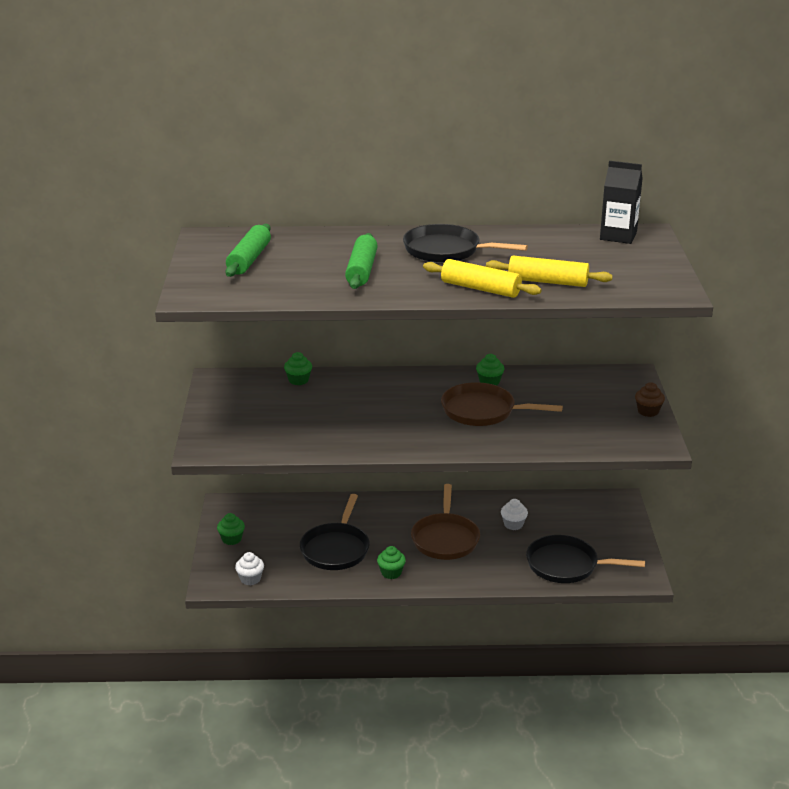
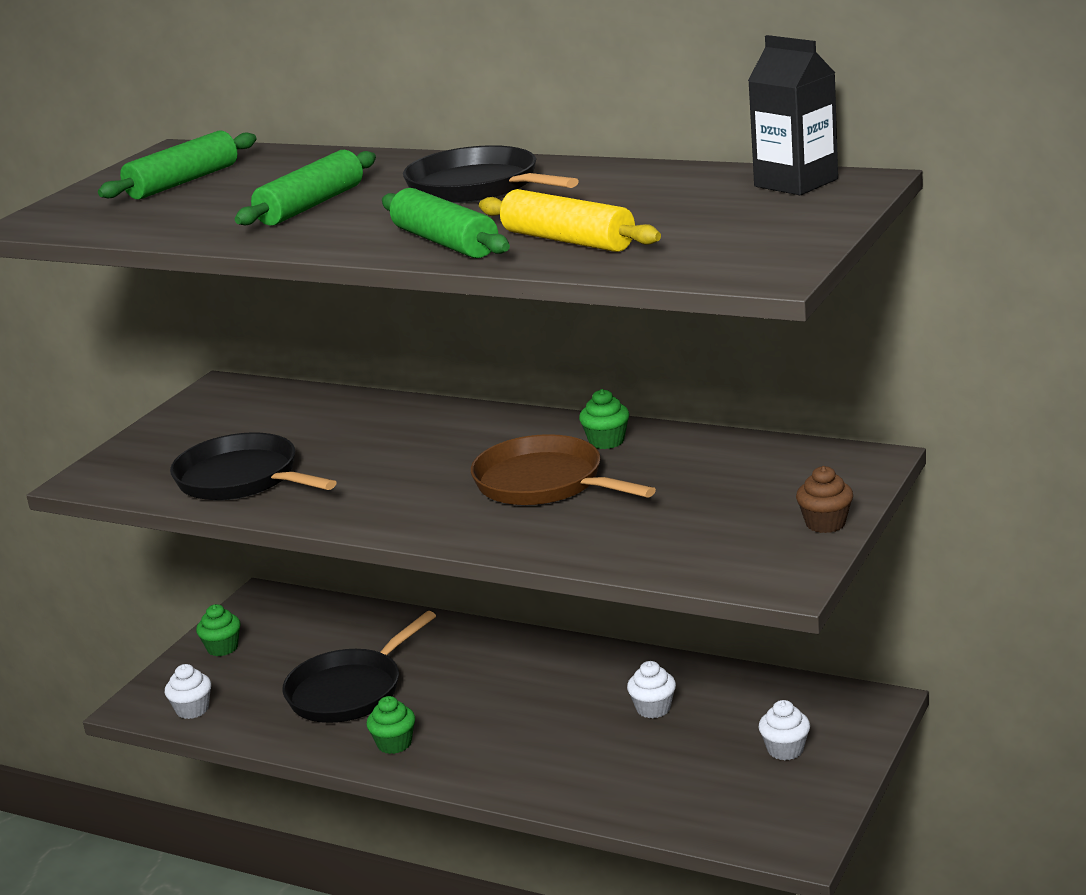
camera: 30 degrees right, 5 degrees down
green cupcake [284,352,312,385] -> none
brown pan [411,484,480,560] -> none
yellow rolling pin [423,259,542,298] -> green rolling pin [382,188,510,258]
black pan [526,535,645,583] -> black pan moved to [170,432,337,500]
none -> white cupcake [758,700,810,760]

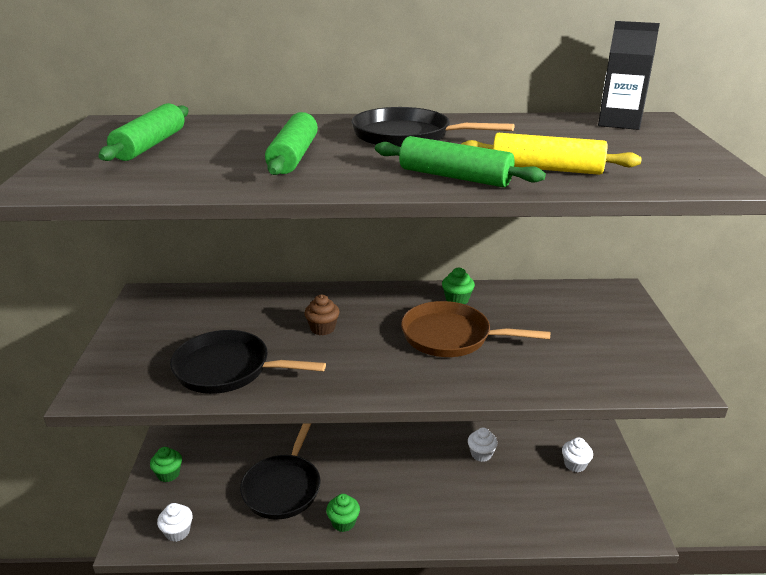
camera: 30 degrees left, 5 degrees up
brown cupcake [796,466,853,533] -> brown cupcake moved to [304,295,340,335]

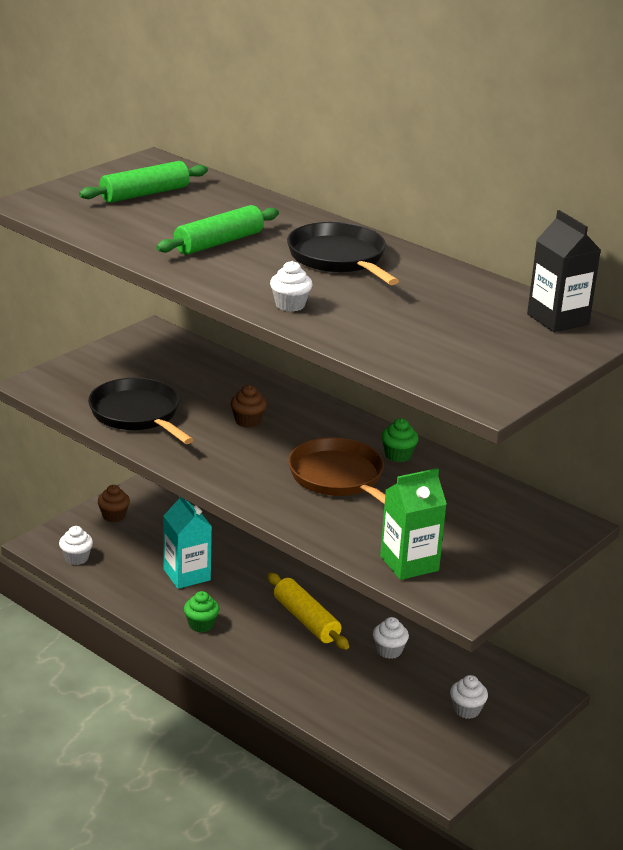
camera: 40 degrees right, 0 degrees up
green cupcake [150,447,182,482] -> brown cupcake [97,485,130,522]
black pan [240,423,321,519] -> turquoise carton [164,497,212,589]
green rolling pin [375,136,546,187] -> white cupcake [270,261,312,312]
yellow rolling pin [461,133,642,175] -> yellow rolling pin moved to [267,573,349,650]
none -> green carton [380,468,447,580]

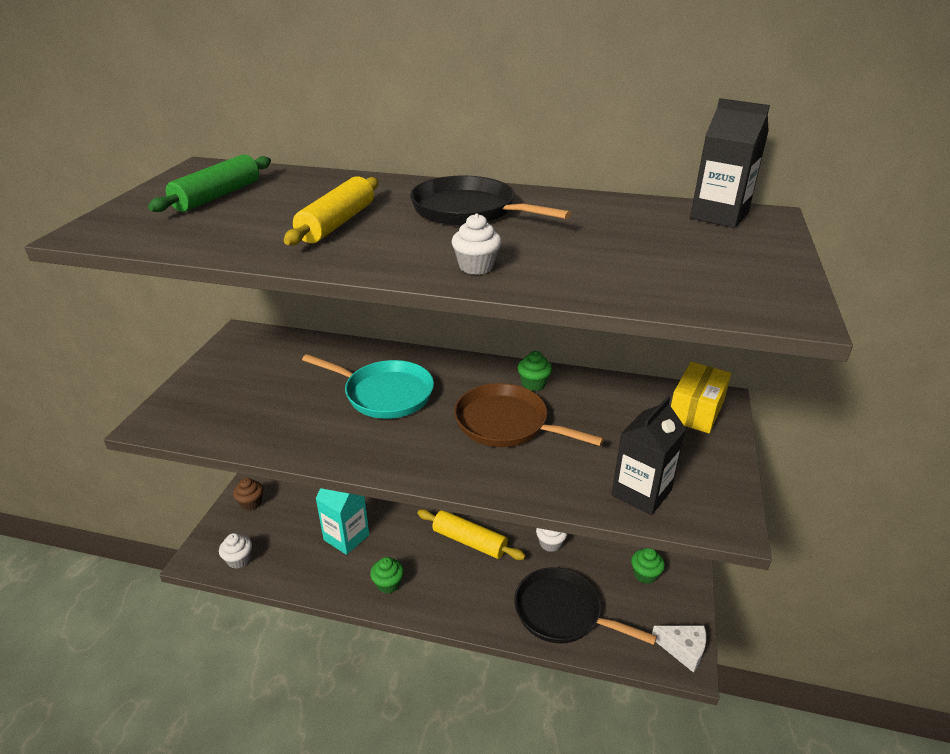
camera: 25 degrees left, 5 degrees up
black pan [88,378,194,444] -> black pan moved to [514,567,657,645]
green rolling pin [156,205,279,255] -> yellow rolling pin [284,177,378,245]
brown cupcake [230,385,267,428] -> turquoise pan [302,354,434,419]
green carton [380,468,447,580] -> black carton [611,396,686,515]
white cupcake [450,675,488,719] -> green cupcake [631,548,665,584]
none -> white cheese [652,625,706,673]
none -> yellow box [671,362,731,433]

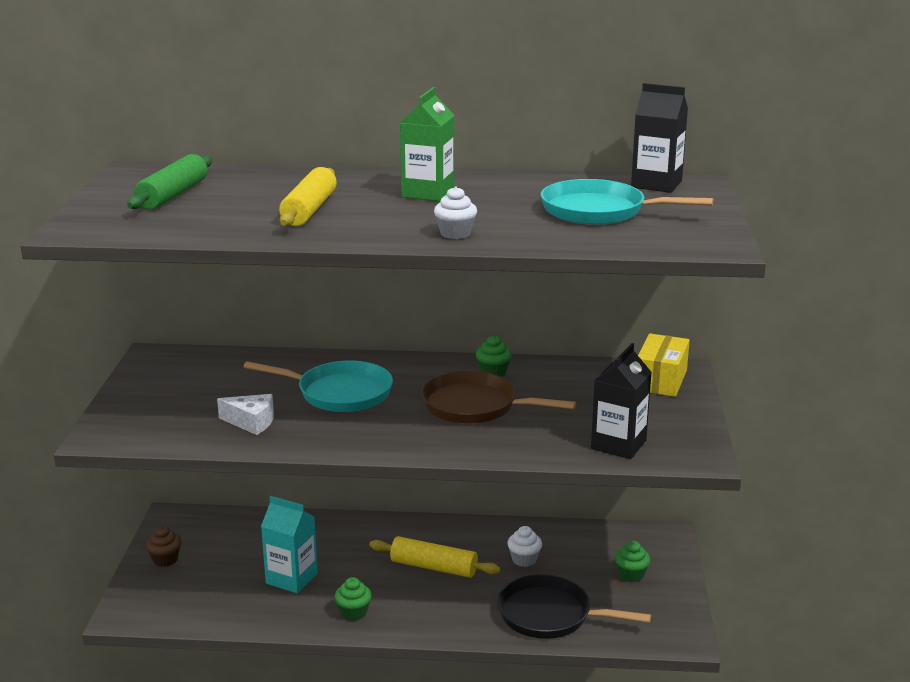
camera: 10 degrees left, 10 degrees down
white cupcake [219,533,252,569] -> none
black pan [410,176,572,226] -> green carton [400,87,455,201]
white cheese [652,625,706,673] -> white cheese moved to [217,394,274,435]
none -> turquoise pan [541,179,714,225]

